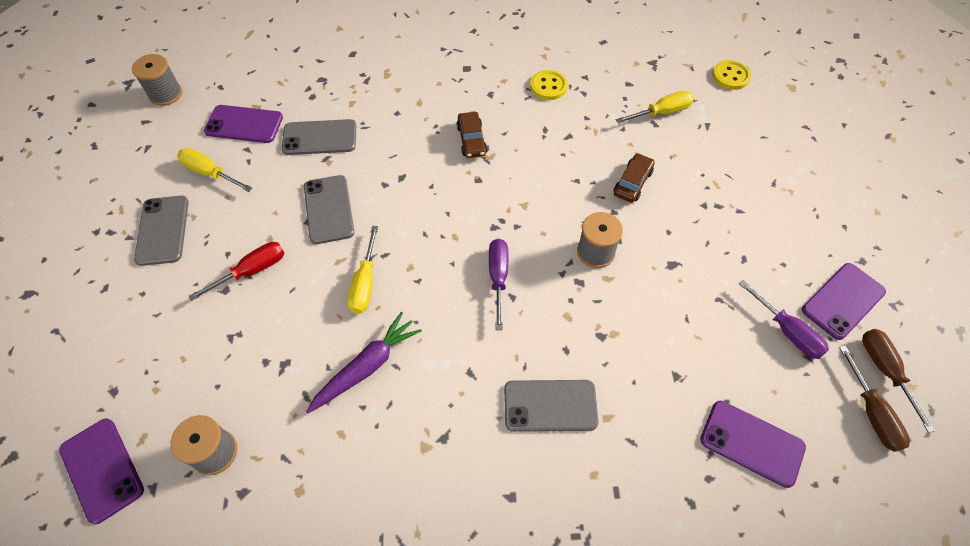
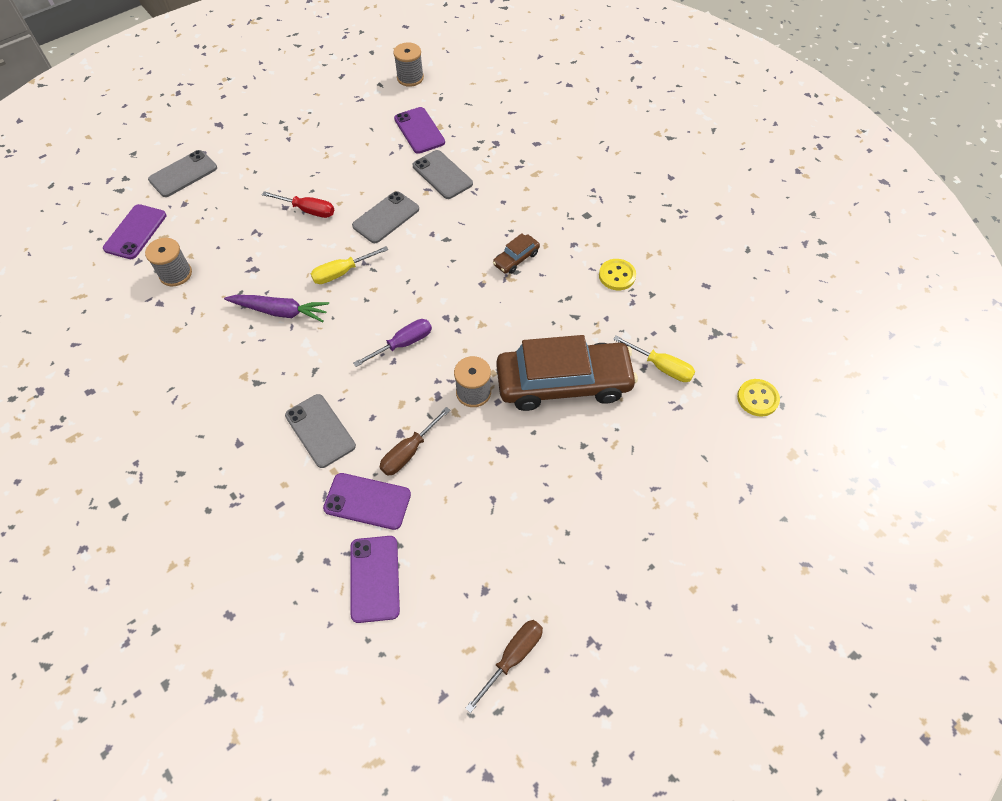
camera: 55 degrees right, 0 degrees up
grey phone [134,196,189,266] -> grey phone moved to [148,150,217,197]
yellow screwdriver [177,148,252,192] -> none
brown car [614,153,655,203] -> brown car [496,335,638,411], size x2.38
purple screwdriver [739,280,829,359] -> none
purple phone [802,263,886,340] -> purple phone moved to [323,473,411,530]
brown screwdriver [839,345,910,452] -> brown screwdriver moved to [380,407,451,475]

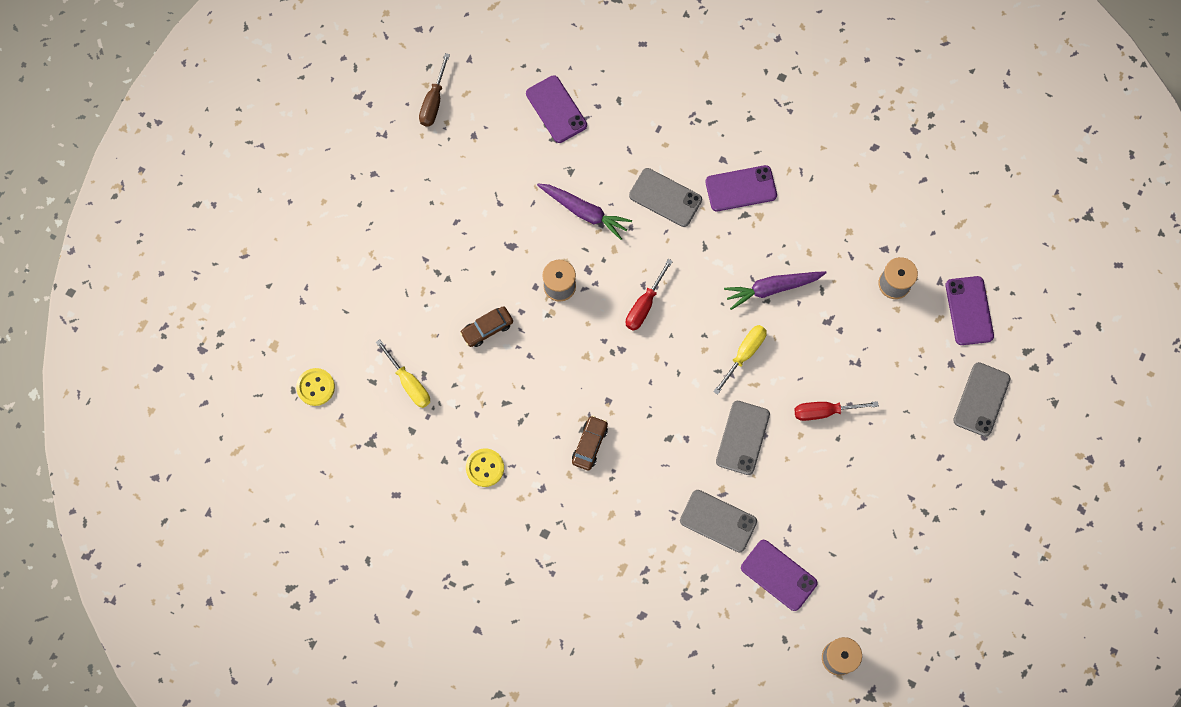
camera: 155 degrees right, 15 degrees up
purple phone [323,473,411,530] -> purple phone moved to [705,165,777,211]
purple screwdriver [353,319,432,367] -> red screwdriver [626,259,673,331]
brown screwdriver [380,407,451,475] -> purple carrot [537,183,632,240]
brown car [496,335,638,411] -> brown car [460,306,513,347], size x0.42
yellow screwdriver [613,336,695,382] -> yellow screwdriver turned 135 degrees counterclockwise [376,339,430,408]

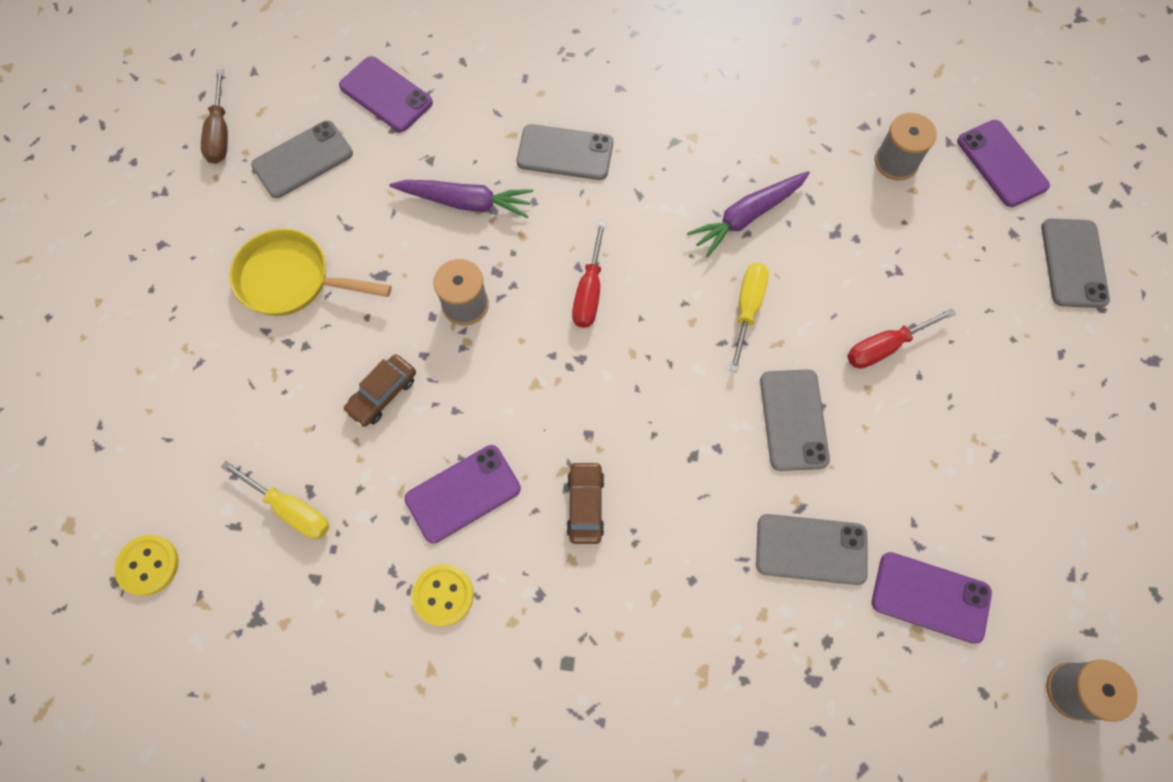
camera: 20 degrees left, 5 degrees down
purple phone [705,165,777,211] -> purple phone moved to [404,445,521,543]
none -> yellow pan [229,228,392,316]
none -> grey phone [251,120,353,198]

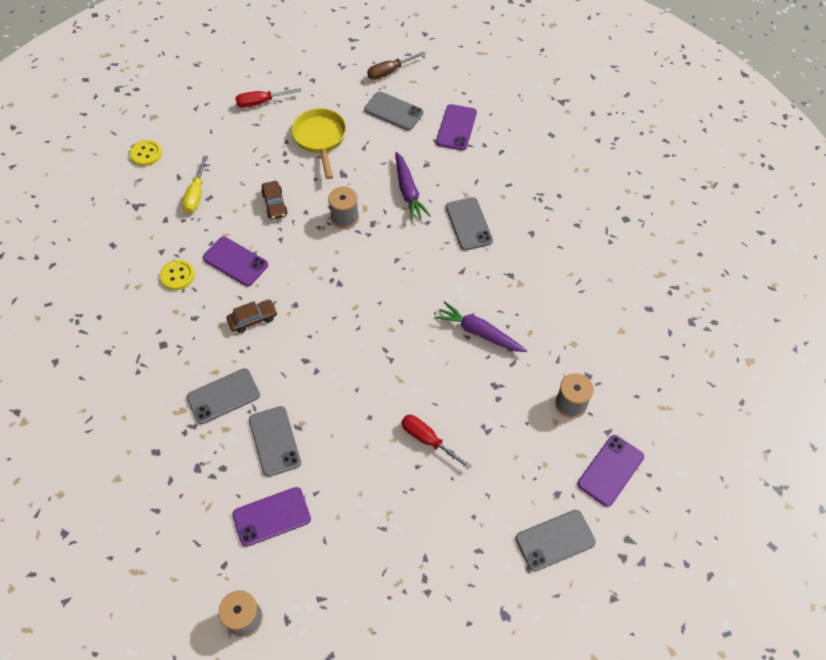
camera: 65 degrees right, 10 degrees down
brown car [343,354,416,427] -> brown car turned 120 degrees counterclockwise [261,181,288,220]
red screwdriver [572,221,606,328] -> red screwdriver moved to [235,88,301,108]
yellow screwdriver [730,263,769,372] -> none
grey phone [760,369,830,471] -> grey phone moved to [186,368,260,424]
purple phone [872,552,992,644] -> purple phone turned 75 degrees clockwise [232,487,311,547]

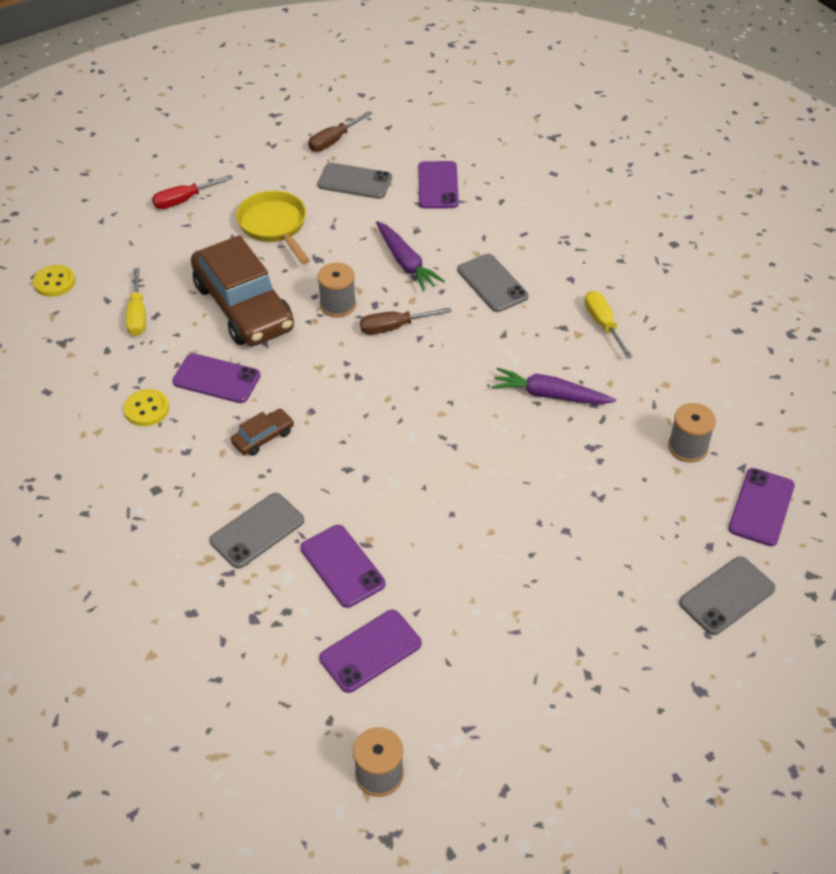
camera: 15 degrees left, 10 degrees down
grey phone [249,406,301,477] -> purple phone [300,525,385,608]
brown car [261,181,288,220] -> brown car [191,235,294,346], size x2.38
red screwdriver [401,415,472,470] -> none
none -> brown screwdriver [360,307,452,335]
none -> yellow screwdriver [585,291,633,358]

